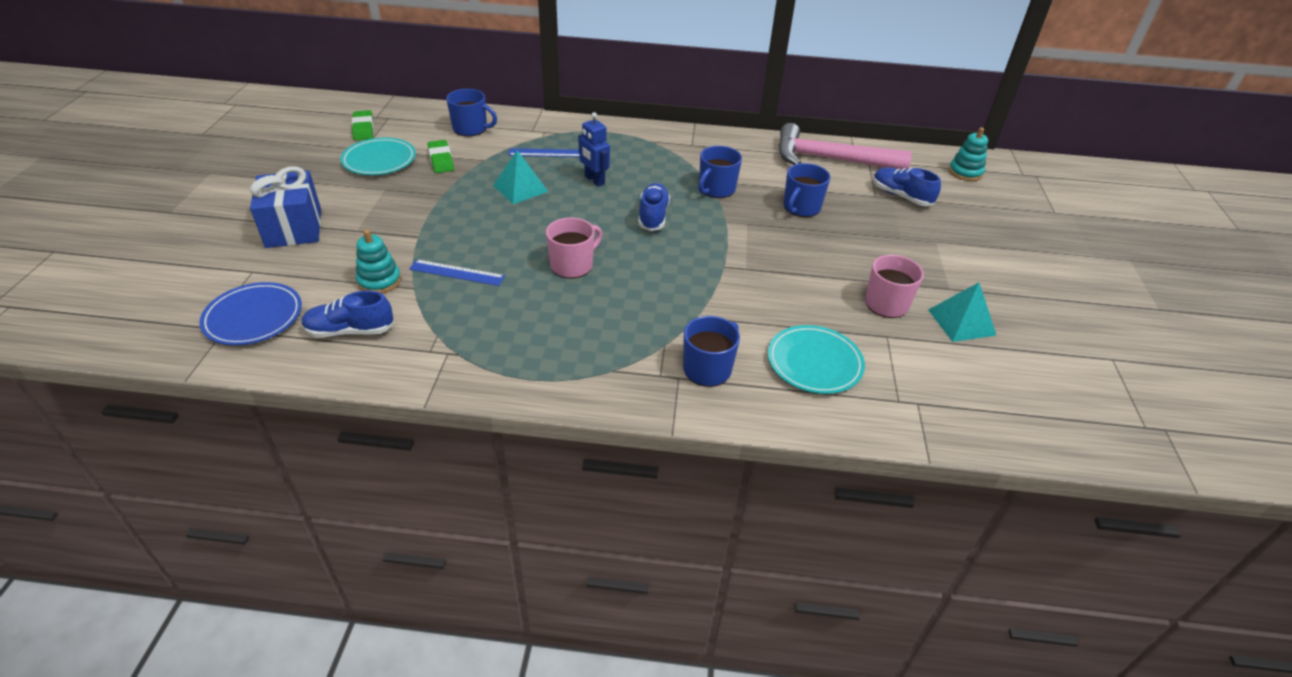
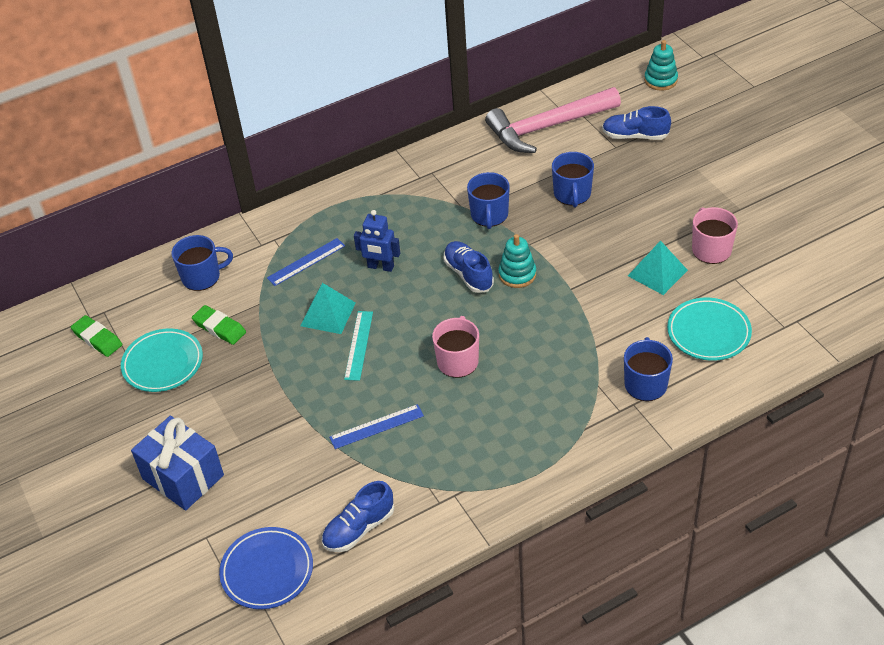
camera: 30 degrees left, 5 degrees up
turquoise stacking toy [356,230,401,294] -> turquoise stacking toy moved to [498,234,536,288]
turquoise pyramid [928,282,997,342] -> turquoise pyramid moved to [628,240,688,295]
none -> turquoise ruler [344,311,373,381]

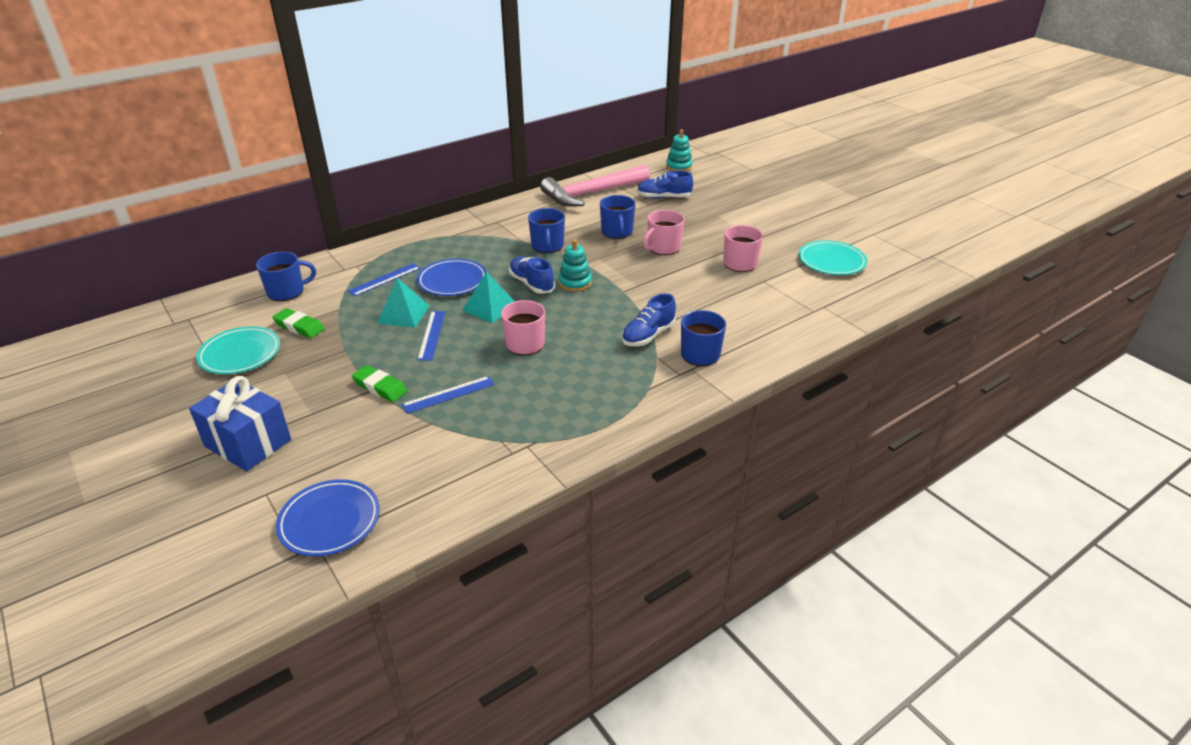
camera: 10 degrees left, 10 degrees down
green eraser [71,315,122,357] -> green eraser moved to [352,365,408,402]
blue shoe [322,481,394,552] -> blue shoe moved to [622,293,676,346]
turquoise ruler [344,311,373,381] -> blue ruler [417,311,446,361]
blue robot [354,210,400,272] -> blue plate [417,259,486,296]
turquoise pyramid [628,240,688,295] -> turquoise pyramid moved to [462,271,515,323]
turquoise plate [667,298,752,361] -> turquoise plate moved to [798,240,867,275]
none -> pink mug [643,210,685,255]

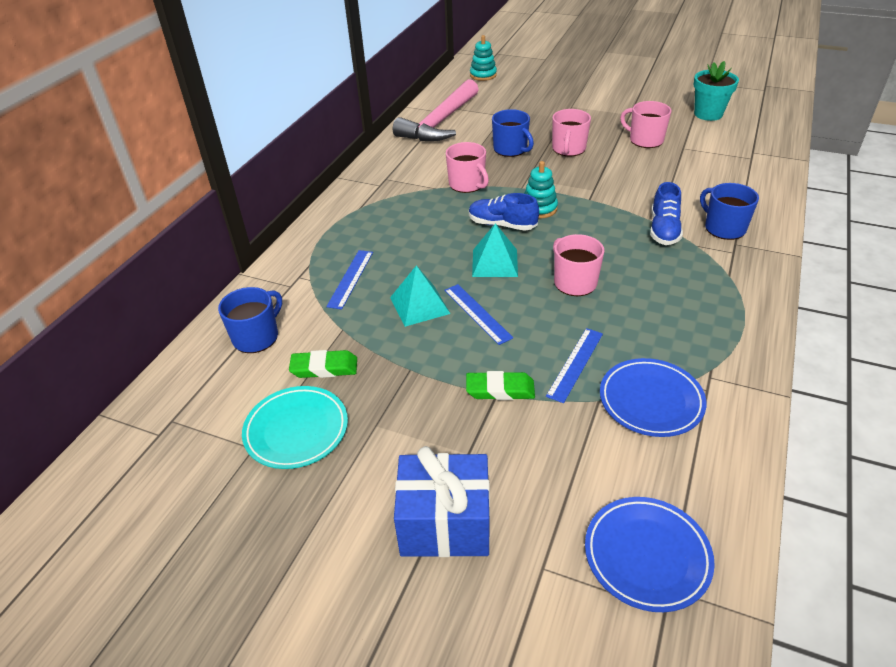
camera: 30 degrees left, 5 degrees up
blue plate [417,259,486,296] -> blue plate moved to [600,358,706,437]
blue mug [528,208,565,253] -> pink mug [446,142,489,193]
blue shoe [637,171,693,199] -> none
turquoise plate [798,240,867,275] -> turquoise flower pot [693,61,739,121]

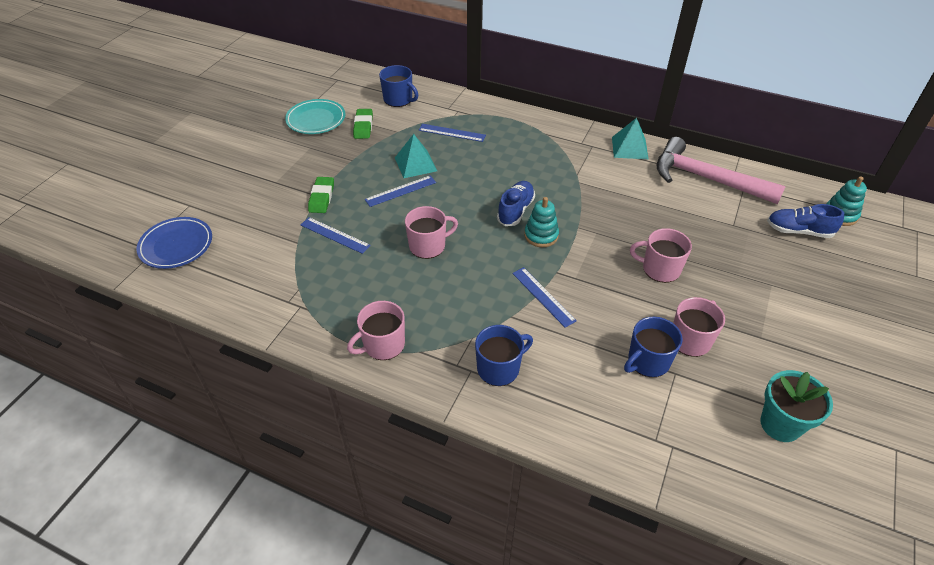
camera: 90 degrees right, 5 degrees up
blue gift [394,446,490,557] -> none
pink mug [446,142,489,193] -> pink mug moved to [347,301,405,360]
turquoise pyramid [472,223,518,277] -> turquoise pyramid moved to [612,118,648,159]
blue mug [492,109,534,157] -> blue mug moved to [624,317,683,377]
blue plate [600,358,706,437] -> none
blue shoe [650,182,683,245] -> blue shoe moved to [767,204,844,238]
none -> blue ruler [512,267,577,328]

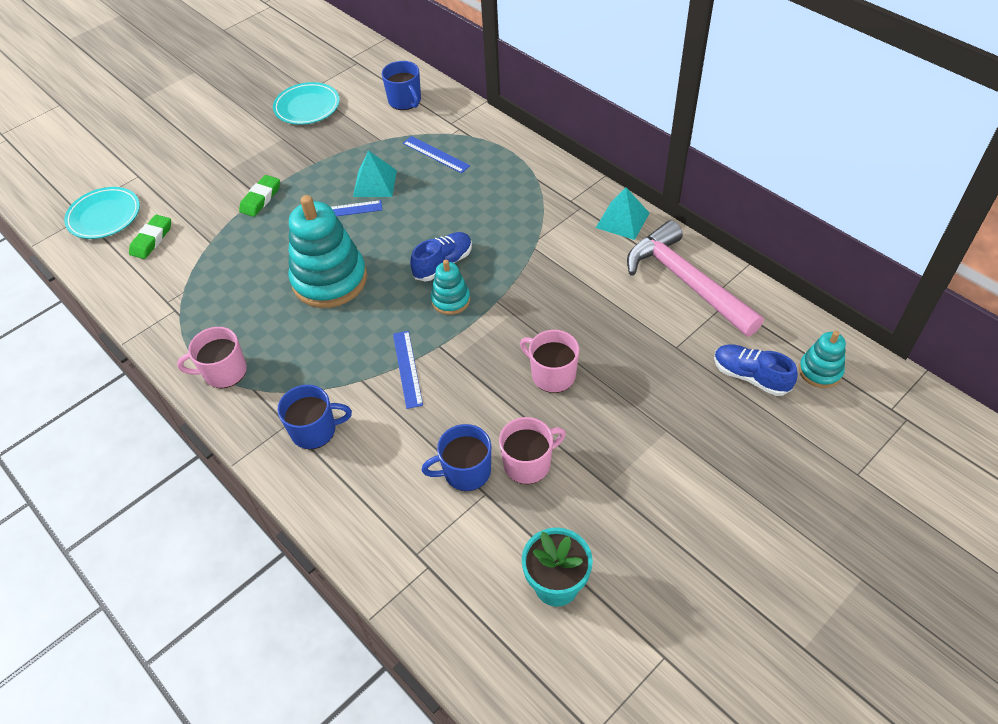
camera: 25 degrees right, 5 degrees up
blue plate [136,217,212,269] -> turquoise plate [64,187,140,239]
blue ruler [301,217,371,254] -> none
green eraser [353,109,373,139] -> green eraser moved to [129,215,171,259]
pink mug [405,206,458,259] -> turquoise stacking toy [288,195,367,308]

